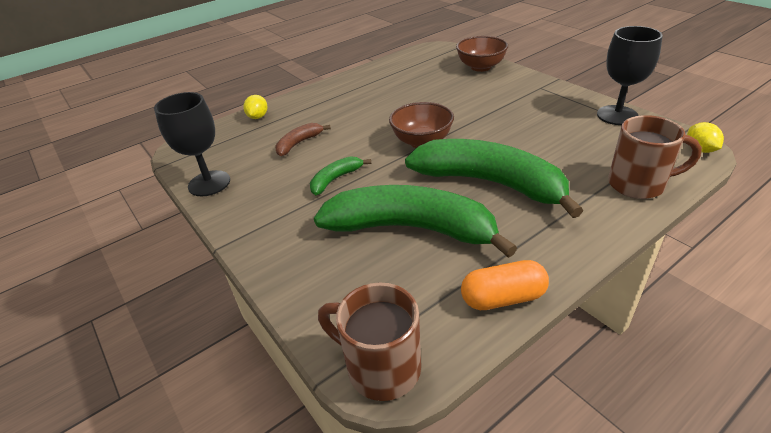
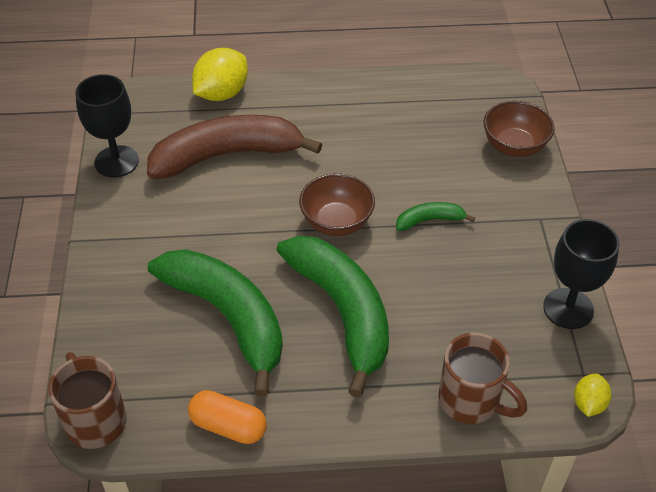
camera: 30 degrees right, 10 degrees up
yellow lemon [244,95,267,119] -> yellow lemon [192,48,248,101], size x1.84
brown banana [275,123,331,156] -> brown banana [147,115,322,179], size x2.28
green banana [310,156,371,195] -> green banana moved to [396,202,475,231]

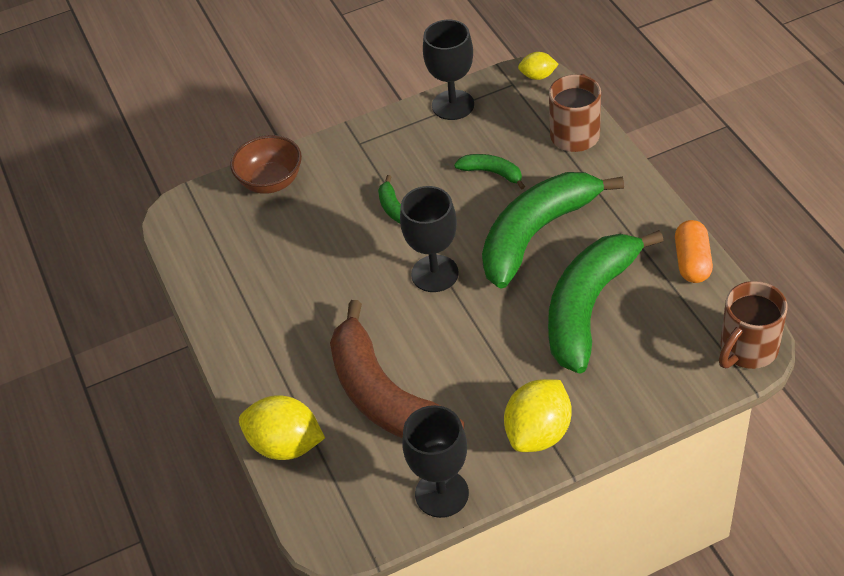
camera: 105 degrees left, 0 degrees up
brown bowl [299,173,375,236] -> black goblet [400,186,459,292]
none -> green banana [454,154,525,190]
none -> yellow lemon [504,379,571,452]

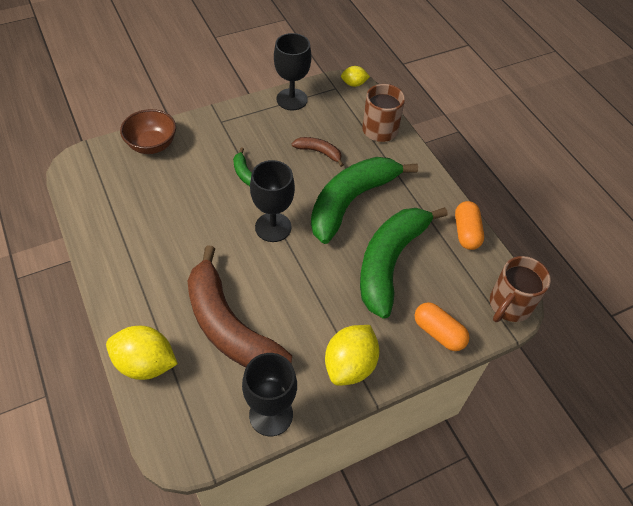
camera: 10 degrees left, 5 degrees up
green banana [454,154,525,190] -> brown banana [292,137,344,167]
none -> orange capsule [415,302,470,351]

